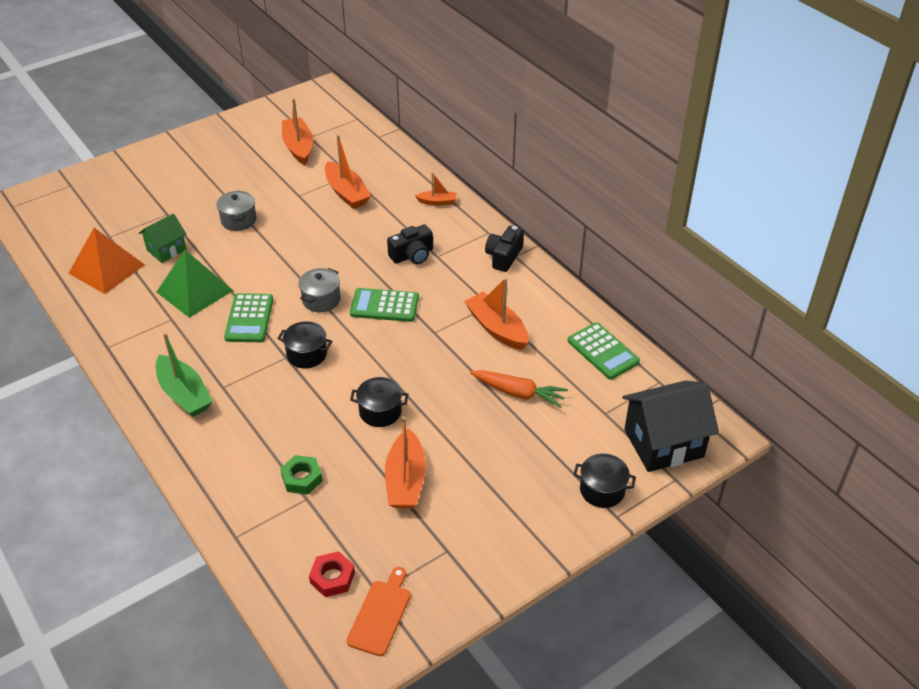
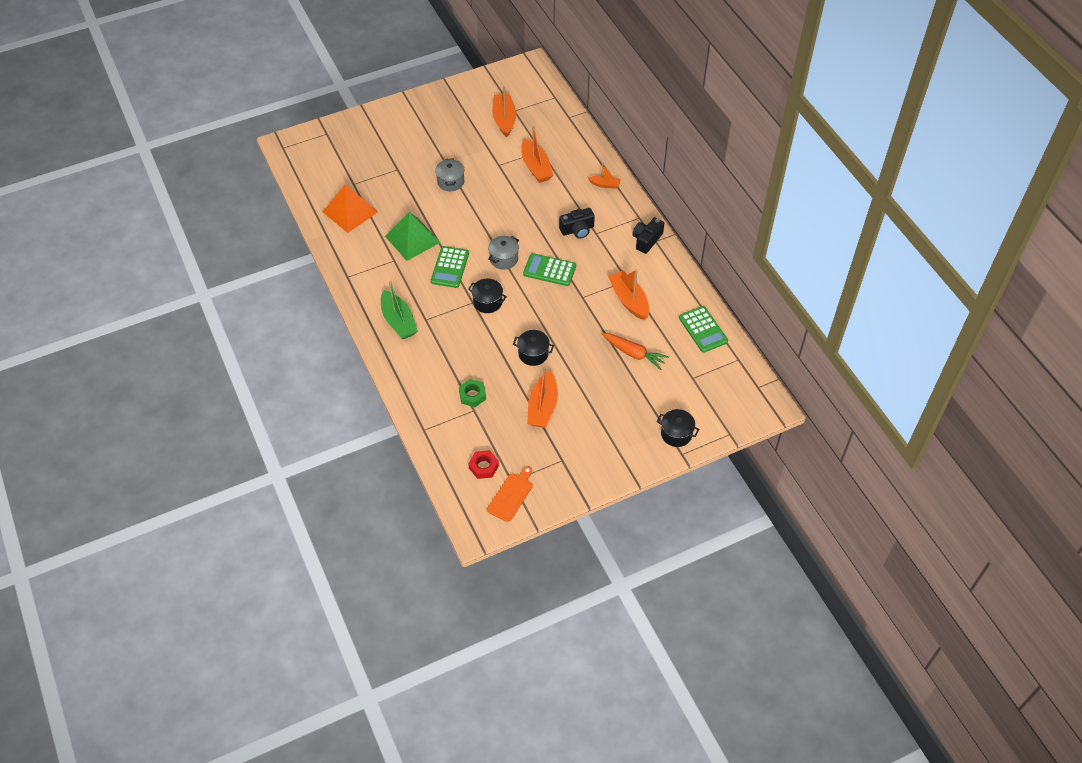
camera: 10 degrees right, 10 degrees up
green house [139,214,187,263] -> none
black house [622,381,719,472] -> none

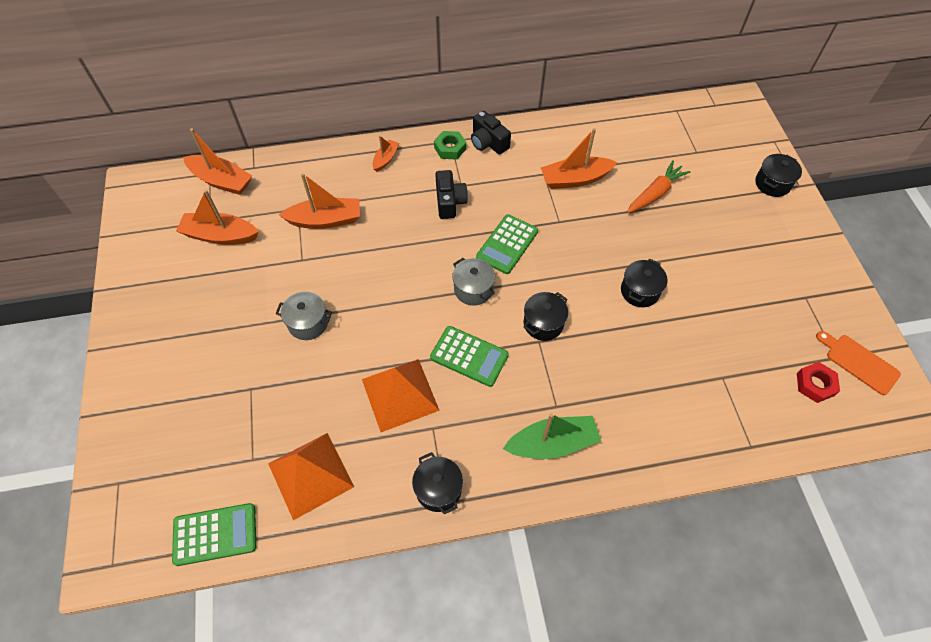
camera: 75 degrees left, 5 degrees up
green pyramid [385,212,441,261] -> orange pyramid [362,359,440,432]
green nut [459,379,486,407] -> green nut moved to [434,131,466,160]
orange boat [527,367,558,428] -> orange boat moved to [183,128,252,195]
green calculator [679,306,728,353] -> green calculator moved to [172,503,256,566]
none -> black pot [412,452,463,514]

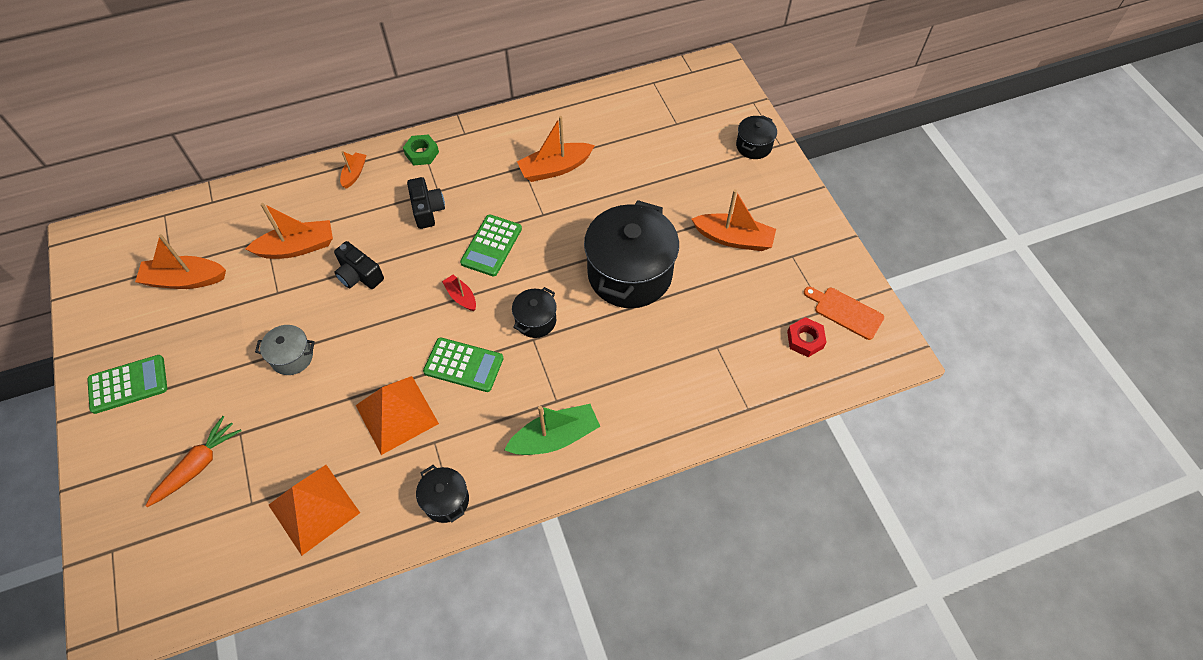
camera: 10 degrees left, 0 degrees up
green calculator [172,503,256,566] -> green calculator moved to [87,355,167,414]
orange boat [183,128,252,195] -> orange boat moved to [691,189,776,251]
grey pot [452,258,495,306] -> red boat [442,275,476,311]
black camera [471,111,511,154] -> black camera moved to [334,241,384,289]
black pot [621,259,668,307] -> black pot [584,200,679,308], size x2.13
orange carrot [627,160,691,213] -> orange carrot moved to [145,416,242,507]

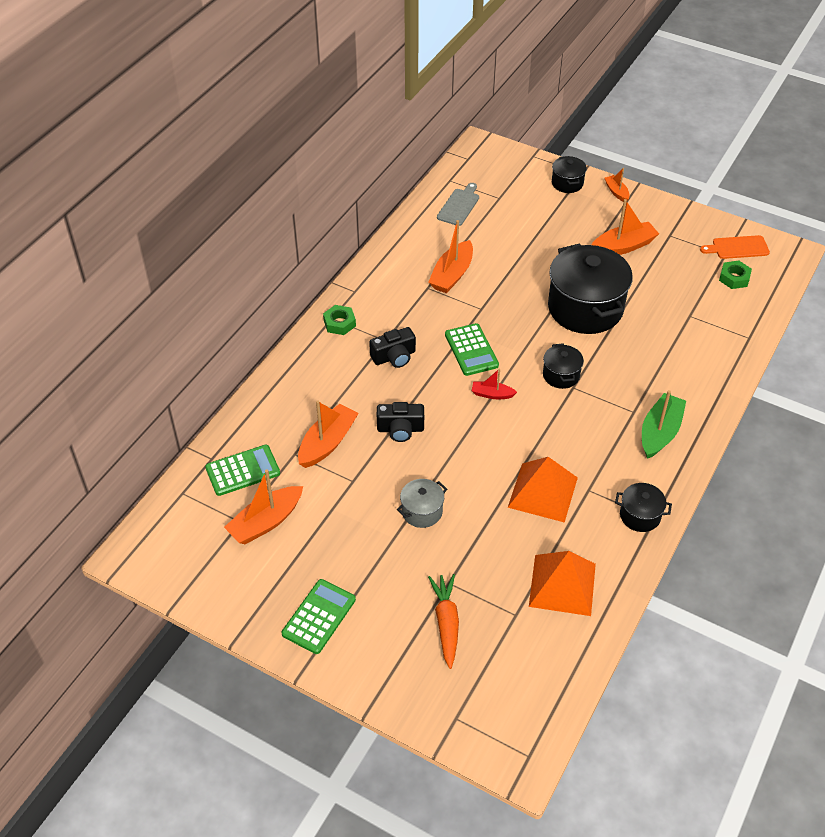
camera: 40 degrees left, 10 degrees down
orange boat [340,151,366,189] -> orange boat moved to [605,168,630,202]
black camera [407,177,445,229] -> black camera turned 120 degrees clockwise [369,327,416,368]
green calculator [423,337,504,392] -> green calculator moved to [205,445,280,496]
red nut [787,317,827,357] -> green nut [719,261,752,289]
none -> grey cutting board [437,183,479,226]

